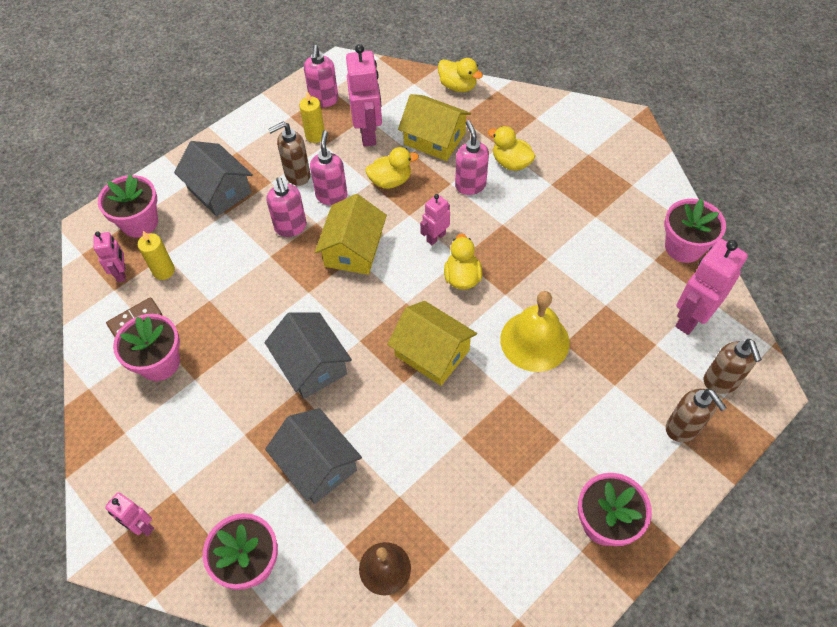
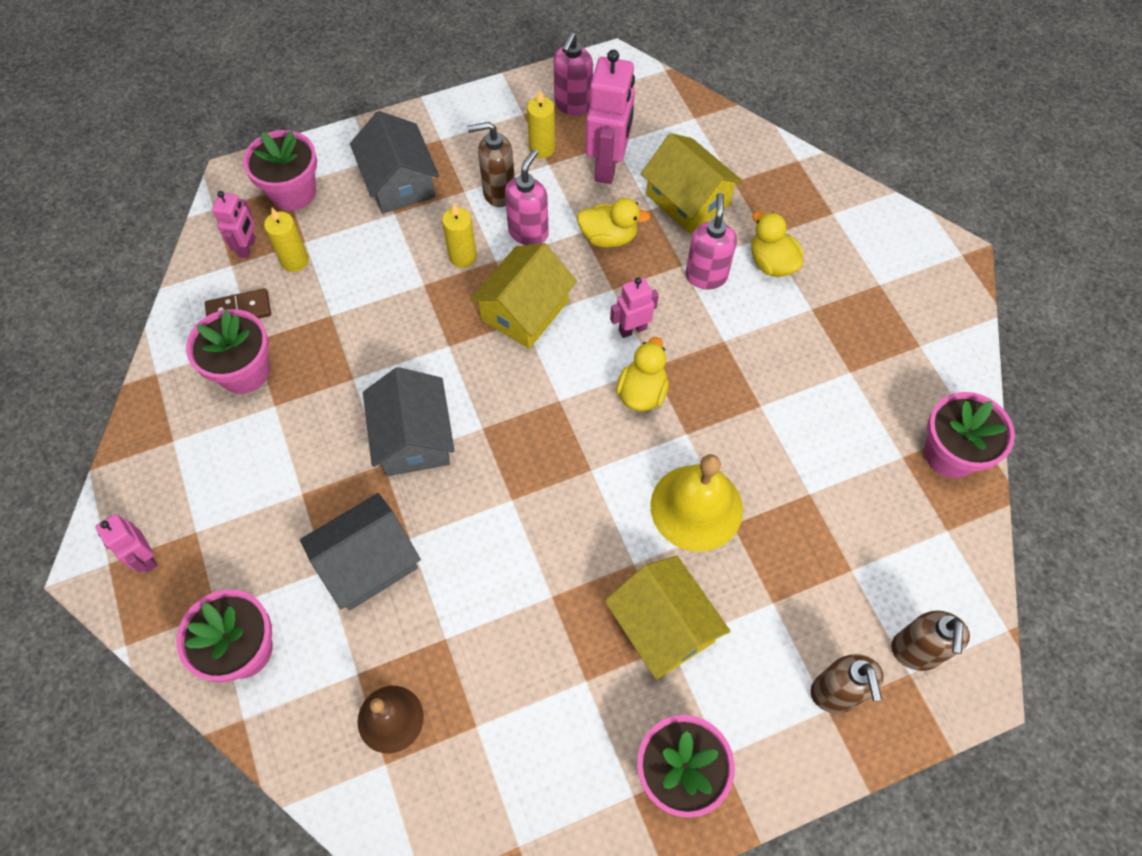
camera: 20 degrees right, 5 degrees up
grey house [265,408,362,504] -> grey house turned 75 degrees clockwise [300,493,421,611]
pink soap dispenser [266,177,307,237] -> yellow candle [442,204,477,268]
yellow house [387,301,477,386] -> yellow house moved to [604,556,730,680]
yellow duck [438,58,483,92] -> none
pink robot [676,239,748,335] -> none

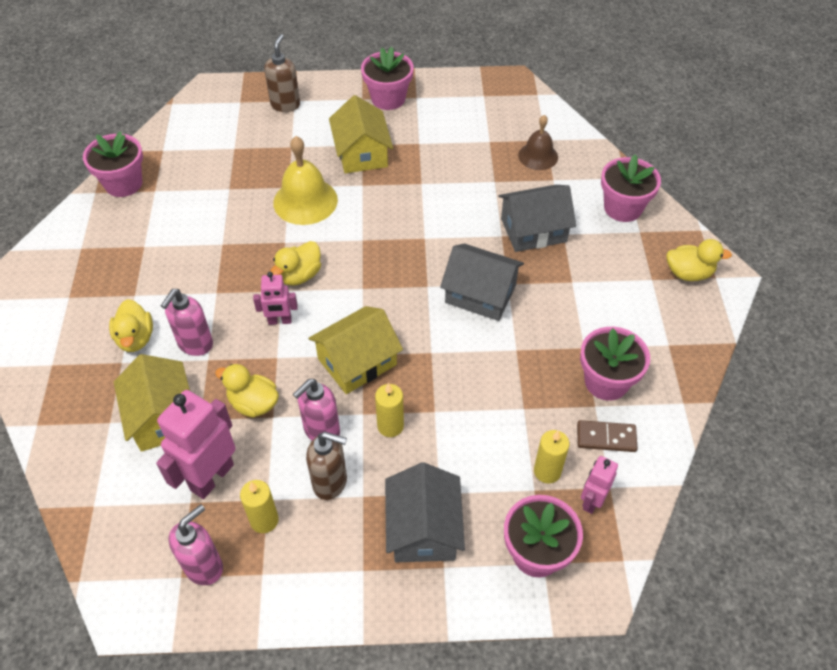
camera: 160 degrees left, 10 degrees down
pink robot [95,514,158,572] -> yellow duck [666,239,732,281]
grey house [363,367,455,476] -> grey house turned 75 degrees counterclockwise [440,244,524,321]
brown soap dispenser [891,611,970,671] -> none

